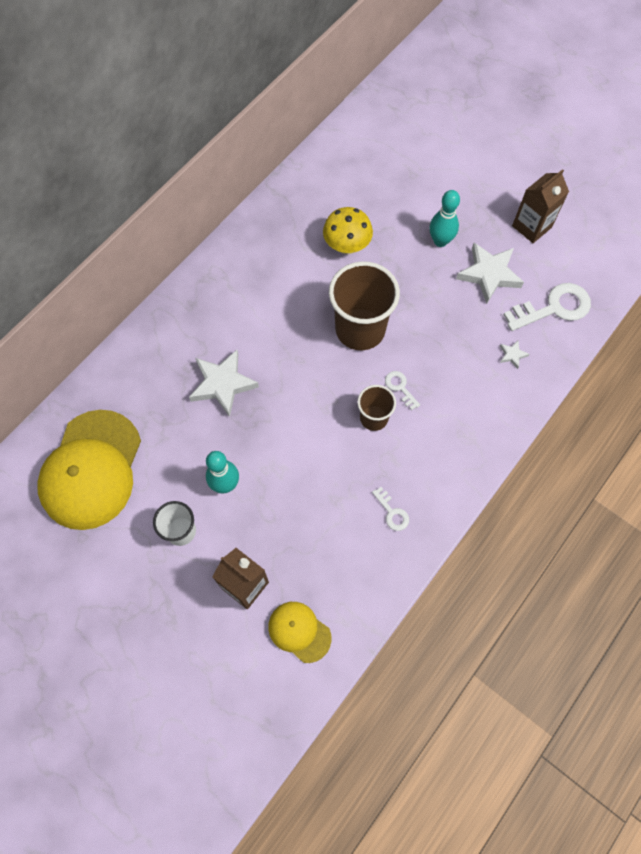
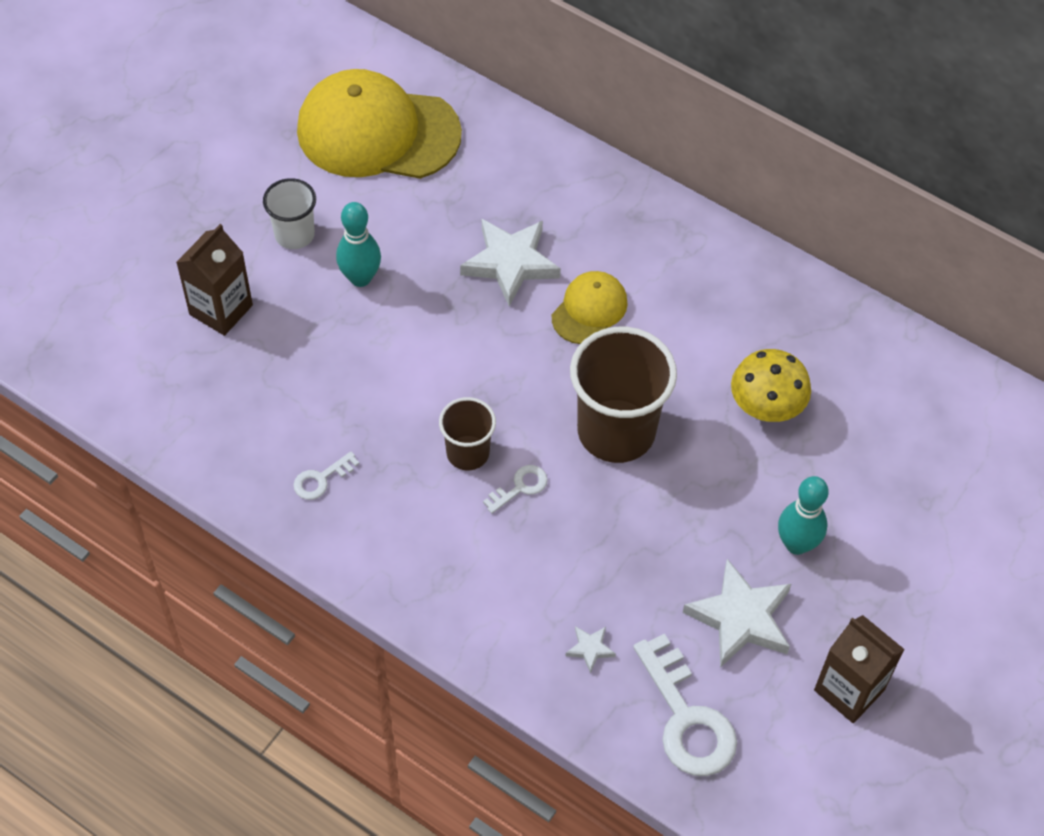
camera: 85 degrees right, 10 degrees down
yellow cap [268,602,331,663] -> yellow cap moved to [552,271,628,344]

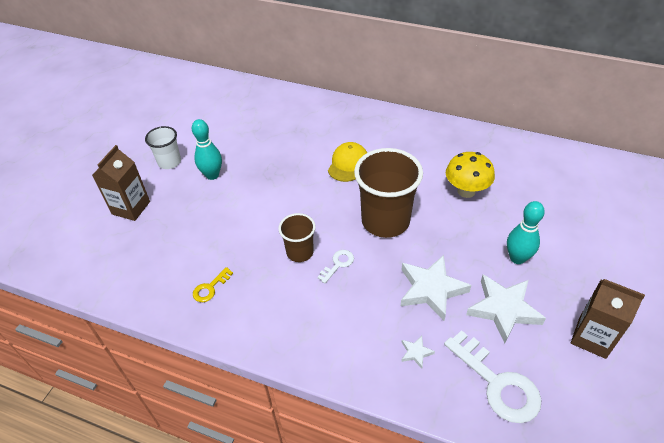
camera: 10 degrees left, 10 degrees down
white key [293,452,360,500] -> yellow key [193,267,233,302]
yellow cap [297,69,462,179] -> none
white star [460,219,561,306] -> white star moved to [401,255,472,321]

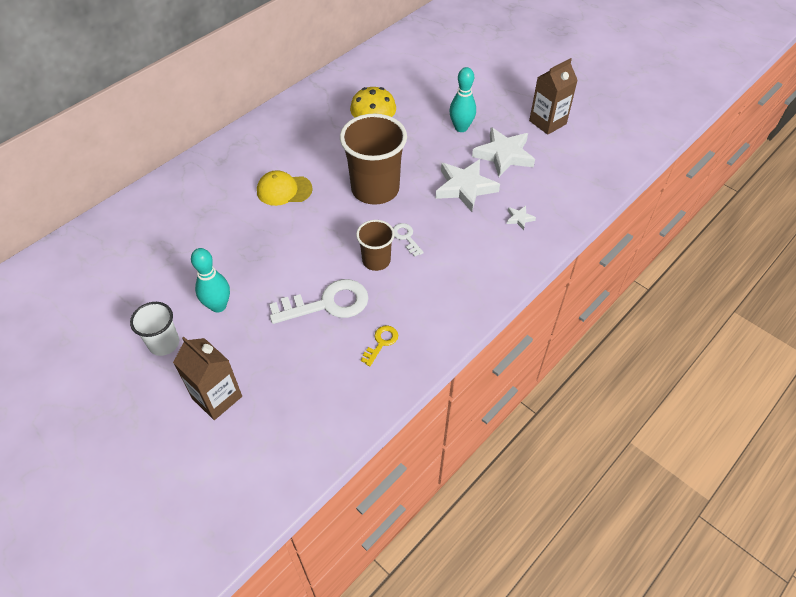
camera: 70 degrees left, 5 degrees up
yellow key [193,267,233,302] -> yellow key turned 120 degrees counterclockwise [361,326,398,366]
yellow cap [328,142,367,182] -> yellow cap turned 45 degrees counterclockwise [257,170,313,206]
white key [444,330,542,423] -> white key moved to [269,279,369,324]

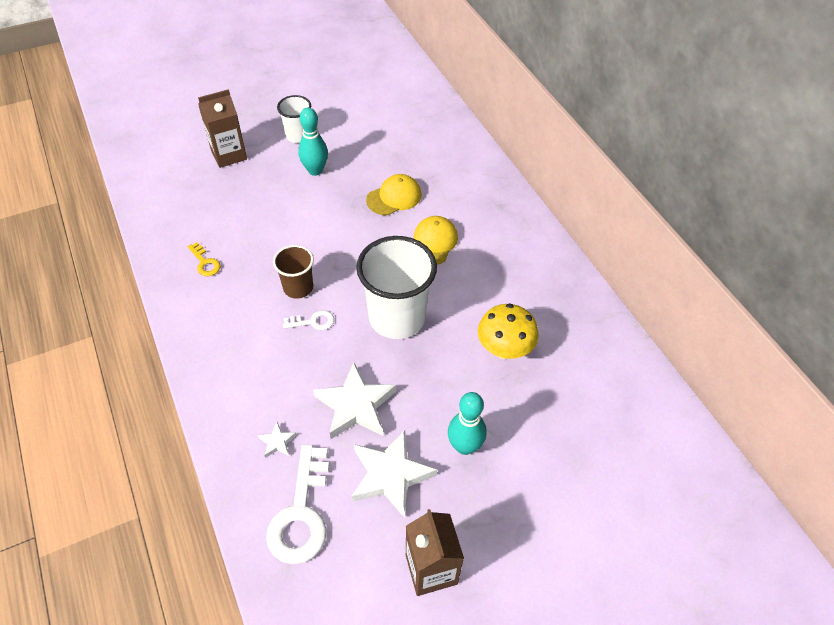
camera: 110 degrees right, 0 degrees up
white key [269,279,369,324] -> white key moved to [266,445,329,564]
brown cup [340,113,407,205] -> white cup [356,236,437,339]
none -> yellow cap [366,174,422,215]

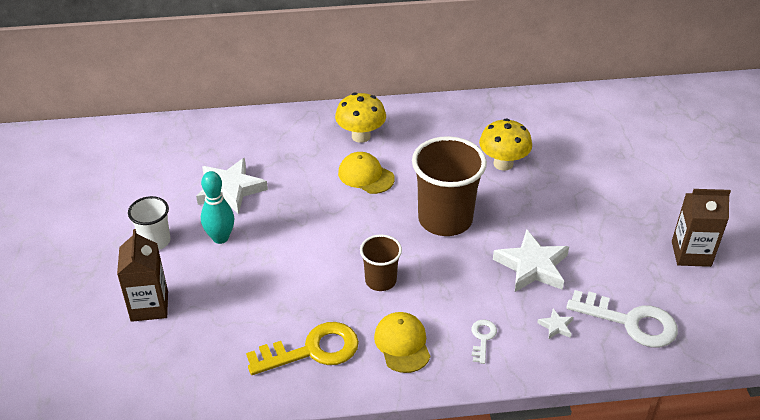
camera: 70 degrees left, 10 degrees down
yellow key [188,242,221,276] -> yellow key [246,322,359,375], size x2.04
white key [283,310,334,330] -> white key moved to [471,320,497,364]
white star [352,430,437,518] -> white star moved to [196,158,268,214]
white cup [356,236,437,339] -> brown cup [412,136,487,236]
yellow cap [366,174,422,215] -> yellow cap moved to [374,312,430,373]
turquoise bowling pin [448,392,487,455] -> none
none -> yellow mushroom [335,93,386,143]

